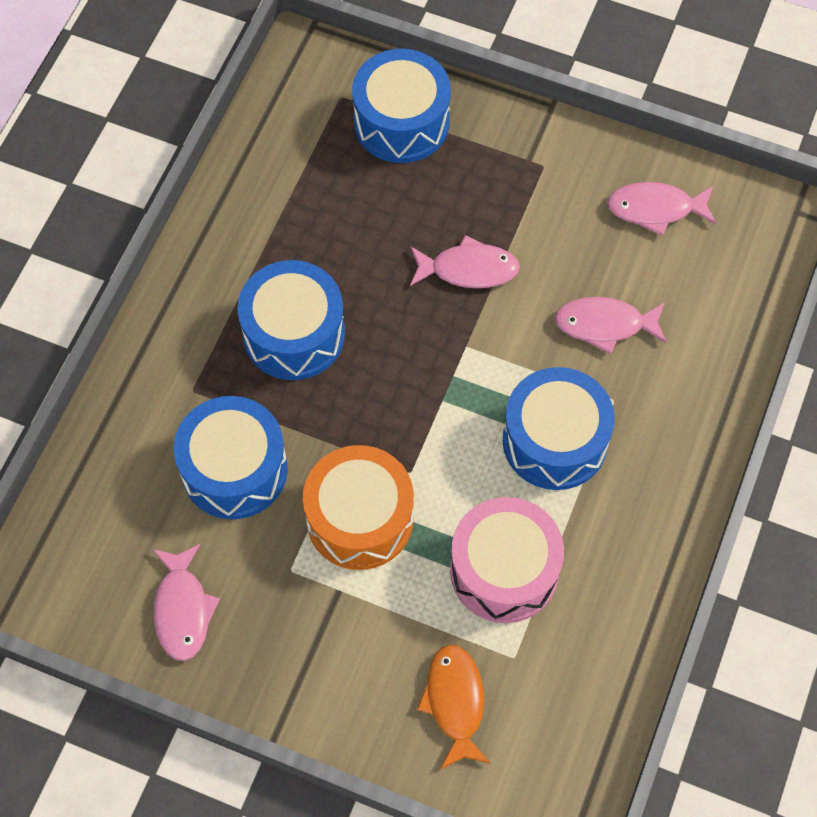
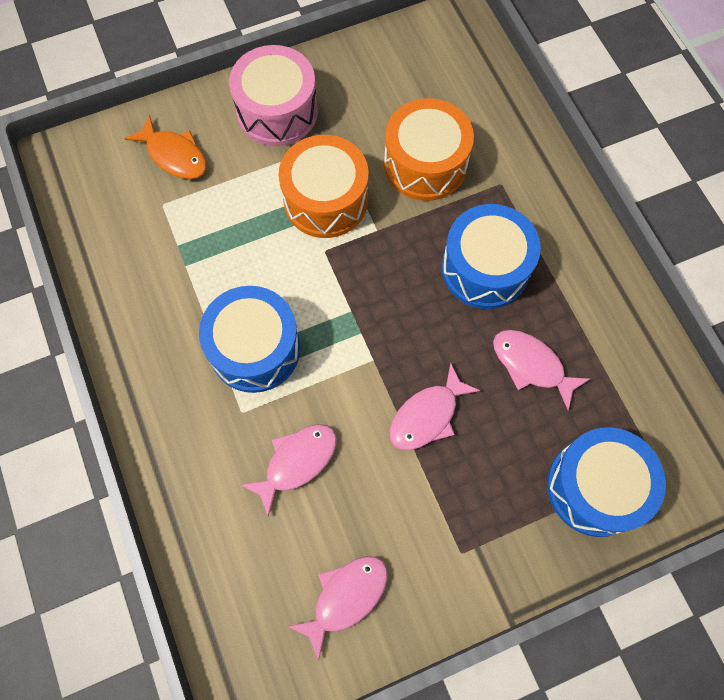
camera: 135 degrees right, 5 degrees up
pink fish [152,544,220,661] -> pink fish moved to [493,330,590,410]
blue drum [174,396,288,519] -> orange drum [384,98,474,201]
pink drum [450,497,564,623] -> pink drum moved to [229,45,318,146]

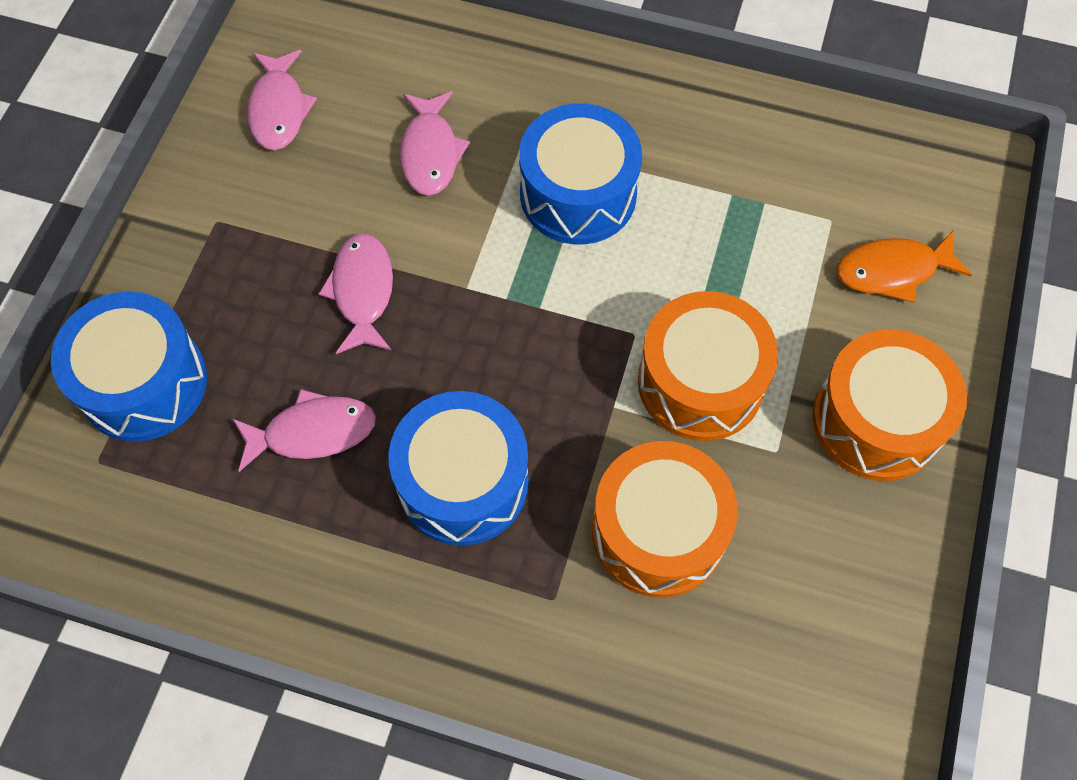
camera: 130 degrees right, 5 degrees down
pink drum [229,45,318,146] -> orange drum [812,329,967,481]

